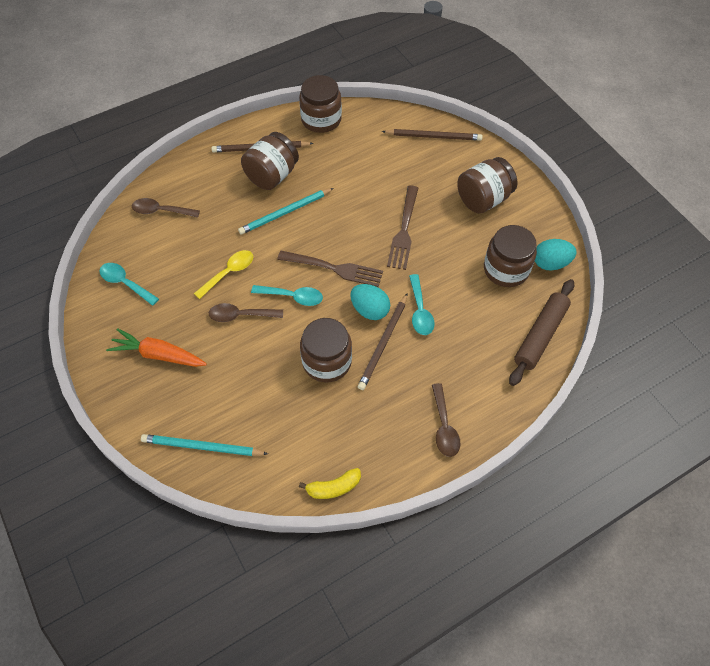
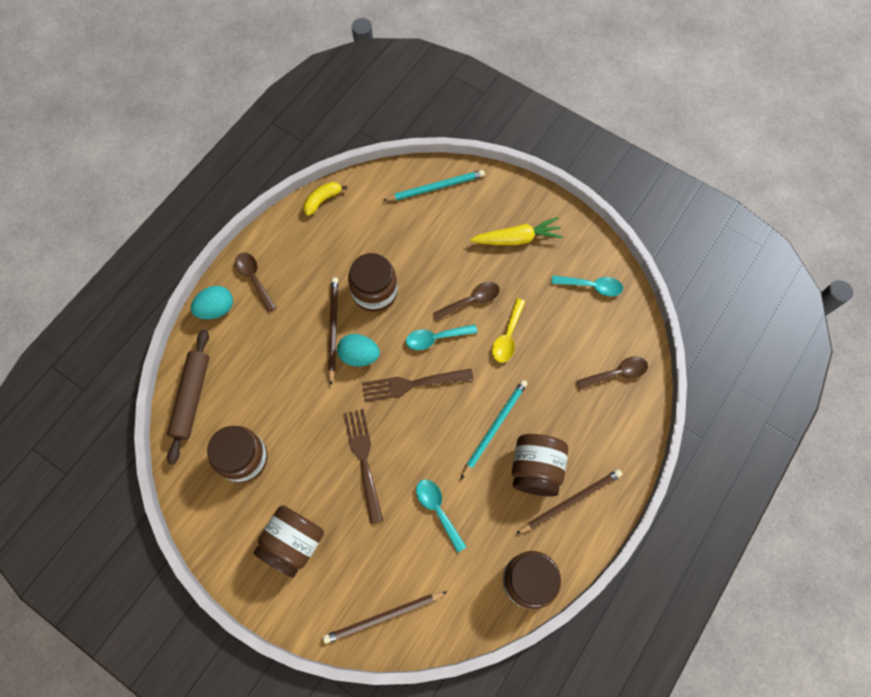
camera: 155 degrees right, 10 degrees up
orange carrot [106,328,207,367] -> yellow carrot [470,217,563,245]
turquoise spoon [409,274,435,335] -> turquoise spoon moved to [416,479,466,553]
turquoise egg [535,239,577,270] -> turquoise egg moved to [191,286,233,319]

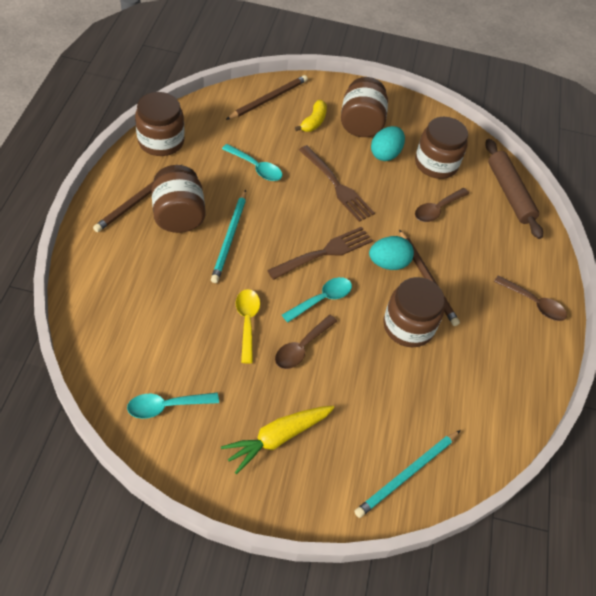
camera: 150 degrees right, 15 degrees down
turquoise egg [191,286,233,319] -> turquoise egg moved to [371,126,405,161]
yellow banana [303,182,347,216] -> yellow banana moved to [295,100,327,132]
brown spoon [576,356,648,390] -> brown spoon moved to [415,188,469,222]

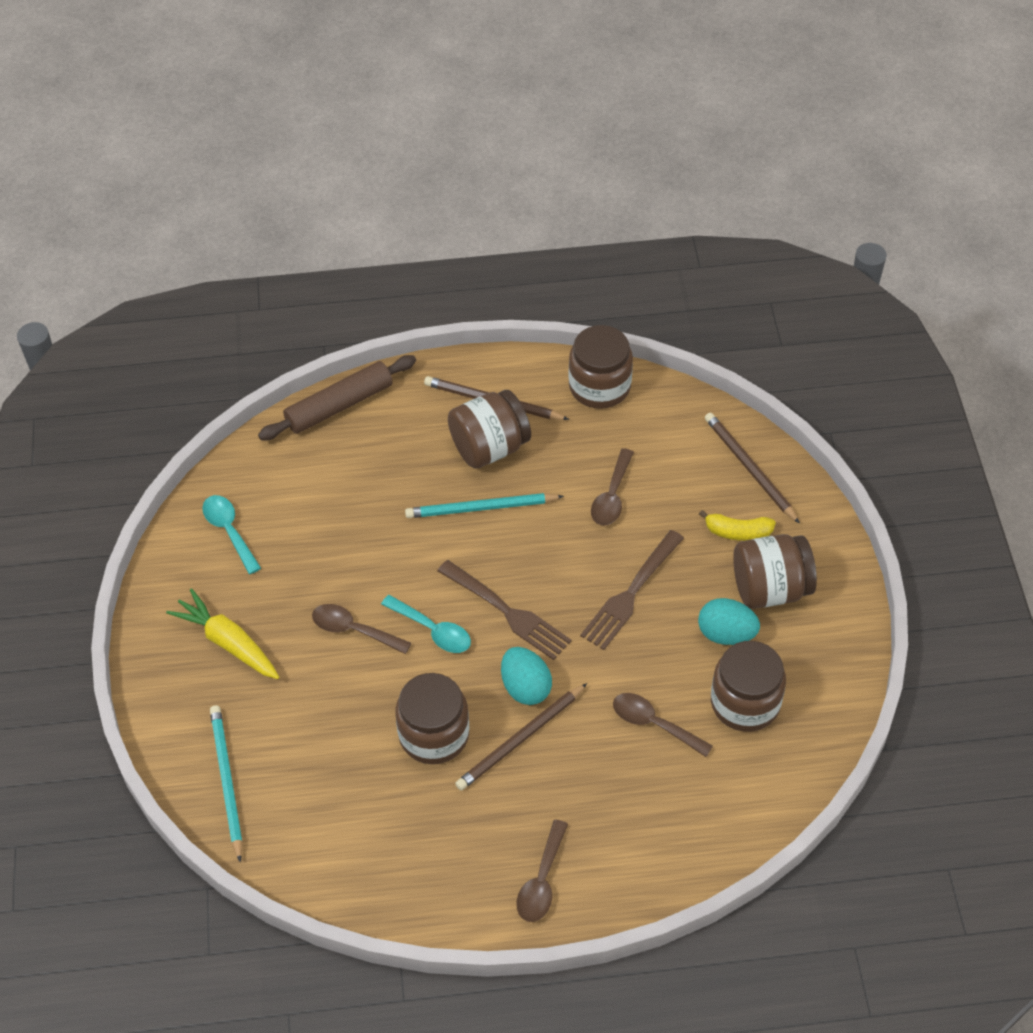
camera: 80 degrees right, 0 degrees up
turquoise spoon [222,144,282,181] -> brown spoon [591,448,634,526]
brown pencil [226,75,308,120] -> brown pencil turned 150 degrees counterclockwise [705,413,800,524]
yellow spoon [236,289,260,363] -> none
turquoise pencil [354,430,461,518] -> turquoise pencil turned 45 degrees clockwise [210,705,243,862]
brown rolling pin [485,139,543,239] -> brown rolling pin moved to [258,355,416,440]

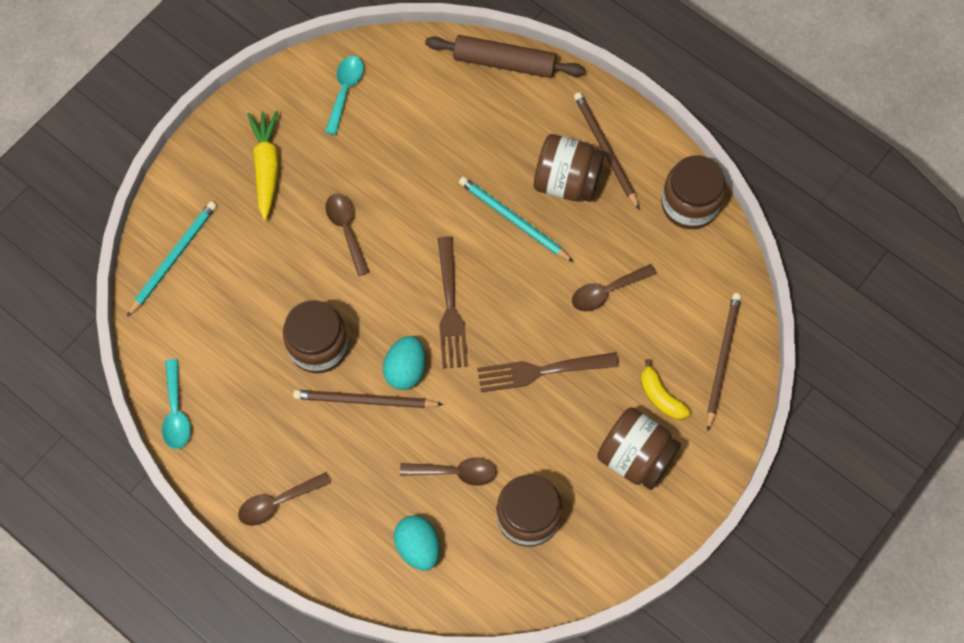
camera: 45 degrees right, 15 degrees up
turquoise spoon [381,595,471,653] -> turquoise spoon moved to [162,359,191,449]
brown spoon [613,693,713,757] -> brown spoon turned 105 degrees clockwise [400,457,497,486]
turquoise egg [698,598,760,645] -> turquoise egg moved to [394,515,440,570]

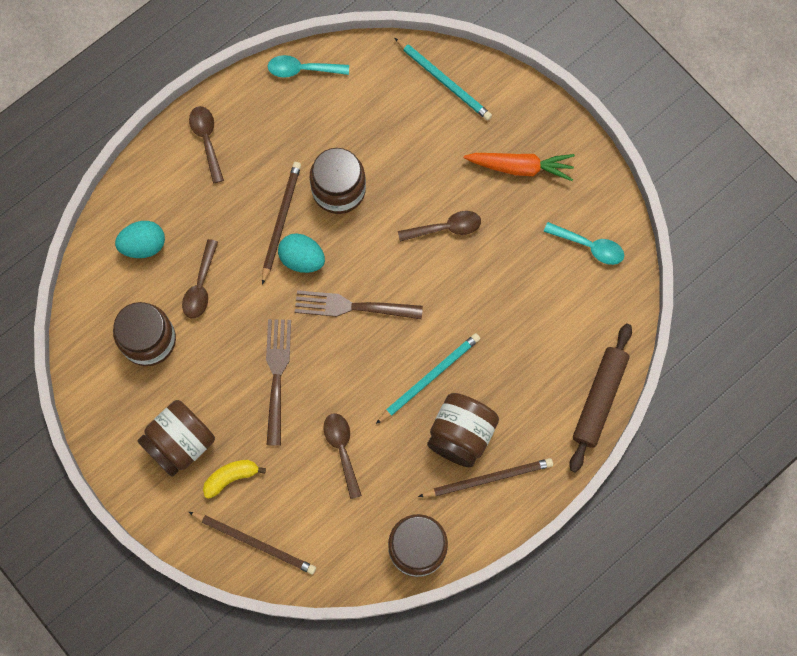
camera: 100 degrees right, 5 degrees up
yellow carrot [247,110,279,220] -> orange carrot [464,153,575,181]

